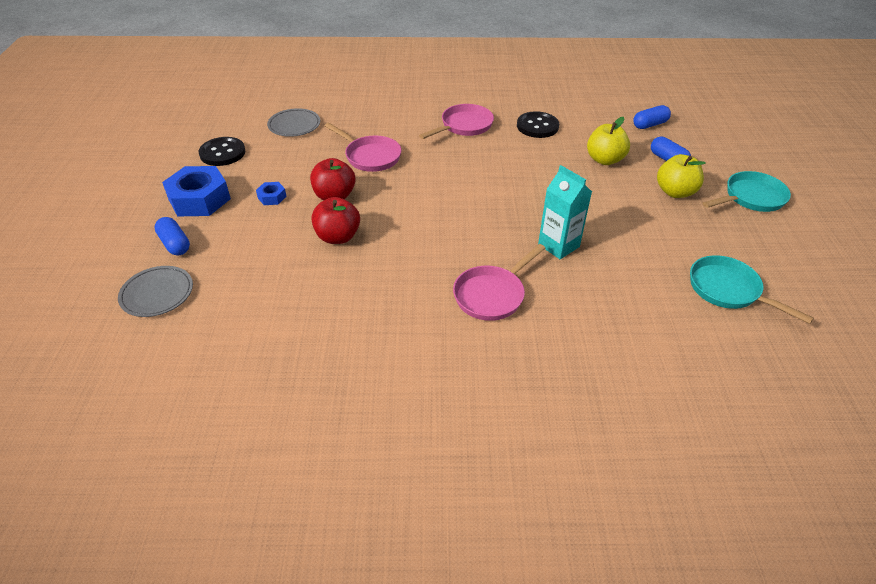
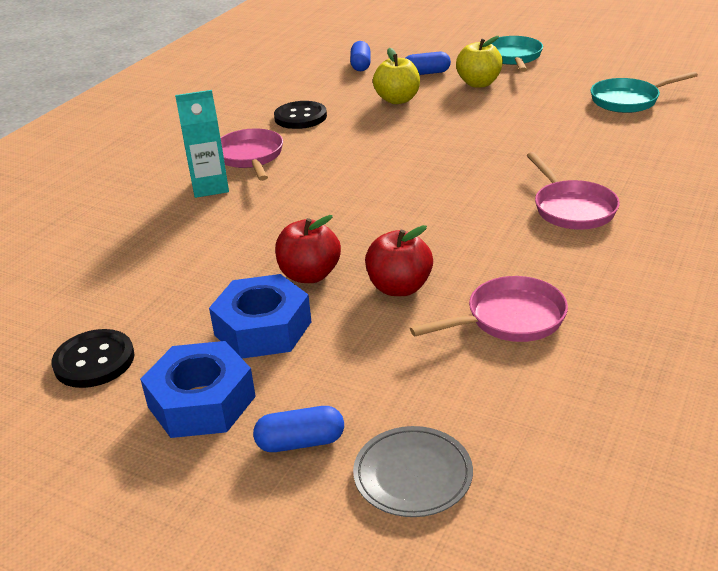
camera: 60 degrees left, 10 degrees down
blue nut [256,182,287,205] -> blue nut [209,274,311,359], size x2.16
grey plate [267,108,320,137] -> none
pink pan [325,123,401,172] -> pink pan moved to [410,276,568,342]
turquoise carton [538,165,592,259] -> turquoise carton moved to [175,90,229,198]

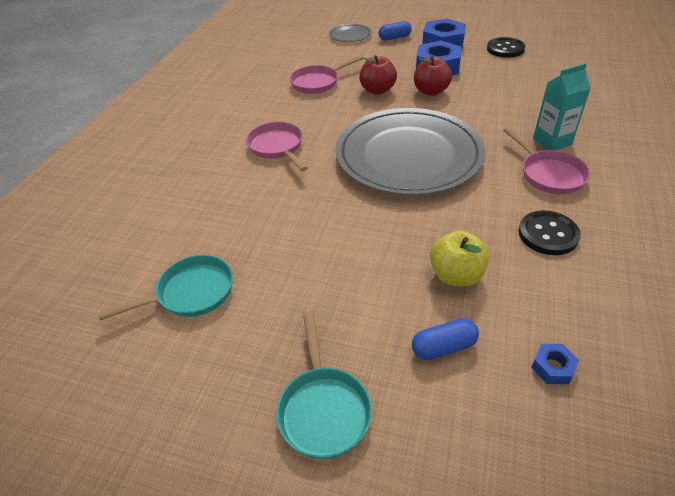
camera: 170 degrees right, 10 degrees up
blue capsule [350,41,371,71] -> blue nut [531,344,579,384]
yellow apple [456,36,503,88] -> none
none -> grey plate [335,108,486,196]

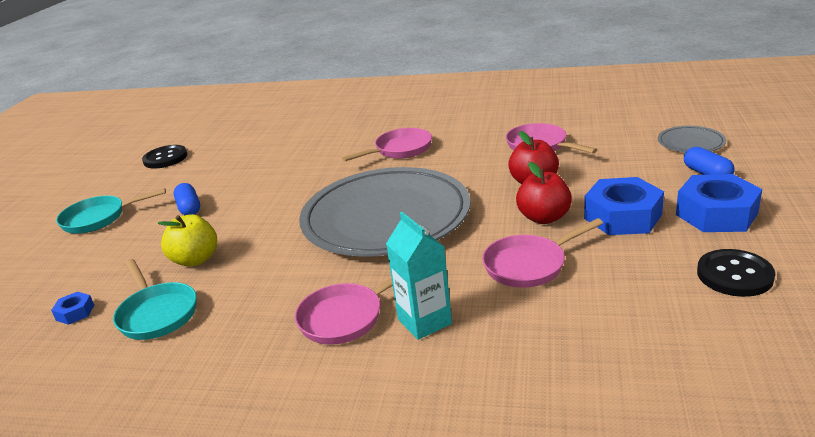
camera: 85 degrees right, 15 degrees down
turquoise pan [97,255,233,320] -> turquoise pan moved to [113,259,197,340]
blue capsule [412,318,479,360] -> blue capsule moved to [174,183,200,215]
black button [518,210,581,255] -> black button moved to [142,145,187,169]
none -> pink pan [482,218,603,288]

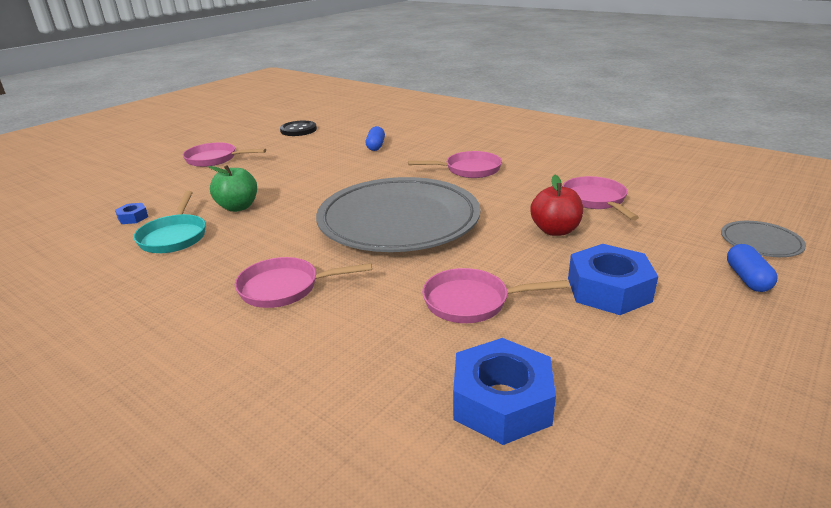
camera: 25 degrees right, 0 degrees up
turquoise pan [56,189,166,233] -> pink pan [183,143,266,167]
yellow apple [158,214,217,267] -> green apple [208,165,257,212]
blue capsule [174,183,200,215] -> blue capsule moved to [366,126,385,151]
turquoise carton [386,212,452,340] -> none
red apple [516,162,572,224] -> none
blue nut [676,174,762,232] -> blue nut moved to [453,338,556,445]
black button [697,249,775,297] -> none

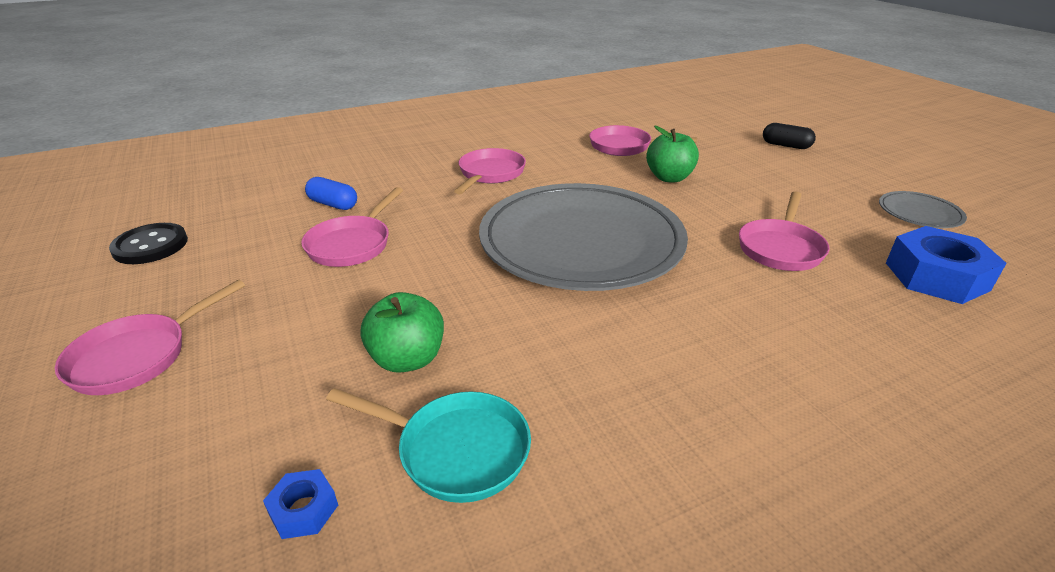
camera: 65 degrees left, 5 degrees up
pink pan [235,257,372,308] -> pink pan moved to [301,187,403,267]
red apple [530,175,583,236] -> green apple [646,126,699,183]
blue nut [568,244,658,315] -> none
grey plate [721,221,806,257] -> grey plate moved to [879,191,967,228]
blue capsule [727,244,777,292] -> black capsule [763,123,816,149]

